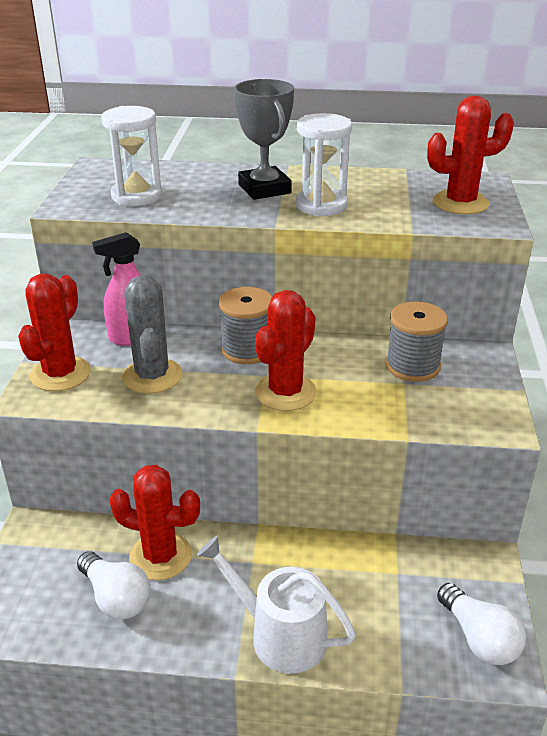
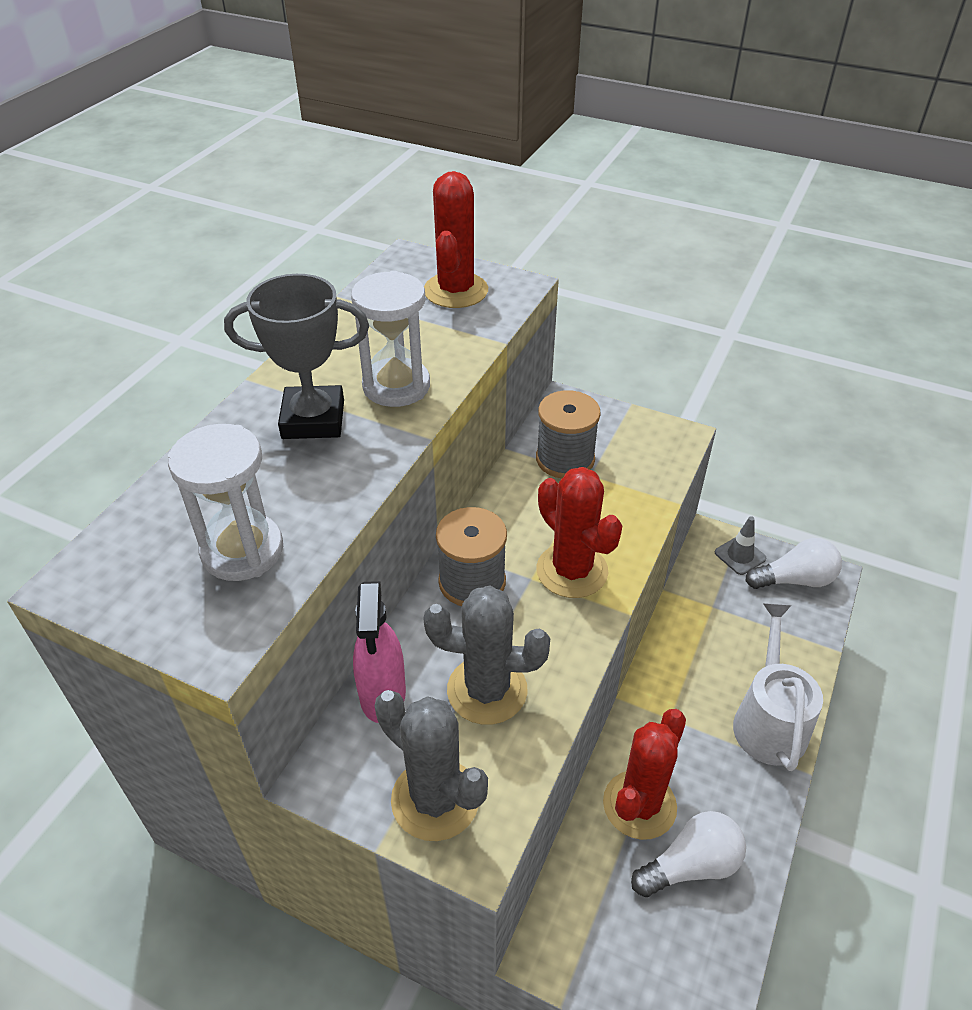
camera: 70 degrees left, 10 degrees up
red cactus [18,274,91,391] -> grey cactus [375,690,488,841]
white watering can [197,536,356,674] -> white watering can turned 135 degrees clockwise [733,603,823,771]
none -> grey traffic cone [715,516,766,575]

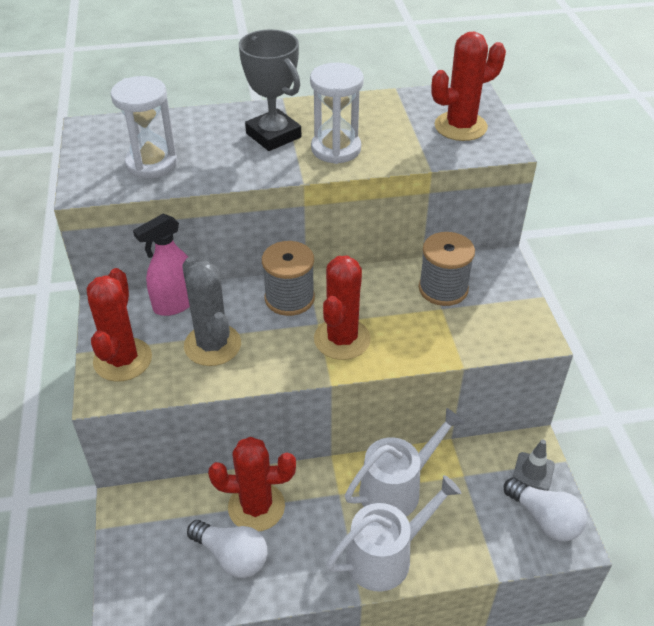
camera: 55 degrees right, 0 degrees up
grey cactus [375,690,488,841] -> red cactus [87,268,152,382]
none -> white watering can [345,408,464,516]

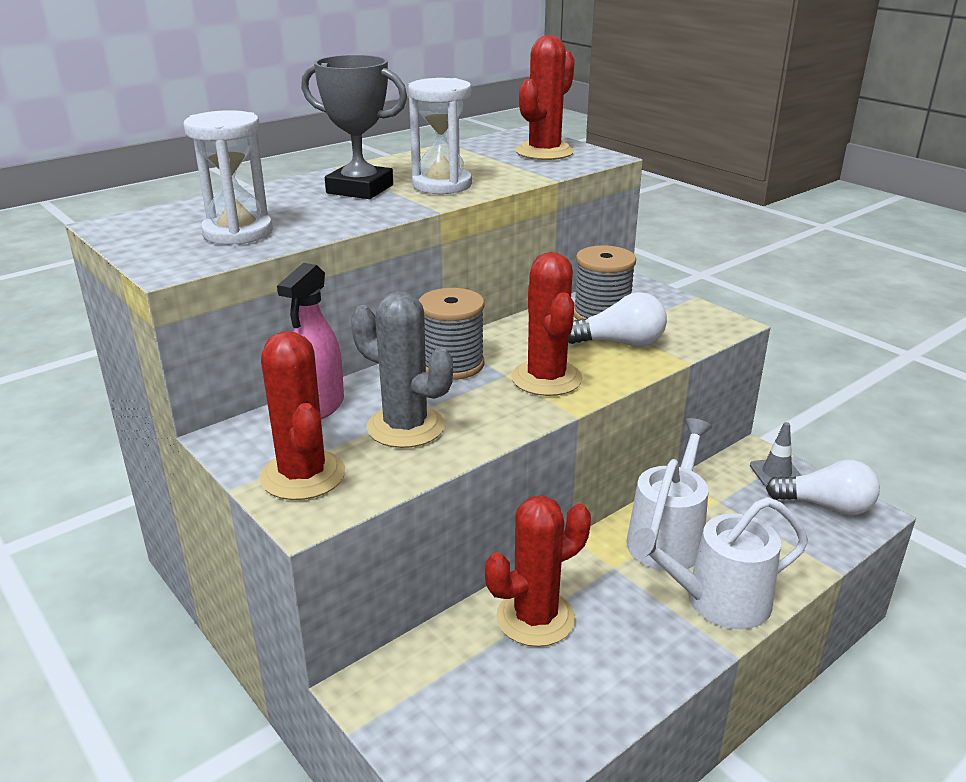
camera: 30 degrees left, 15 degrees down
white light bulb [187,520,267,578] -> white light bulb moved to [568,292,667,347]
white watering can [327,475,461,592] -> white watering can turned 135 degrees counterclockwise [629,497,808,629]

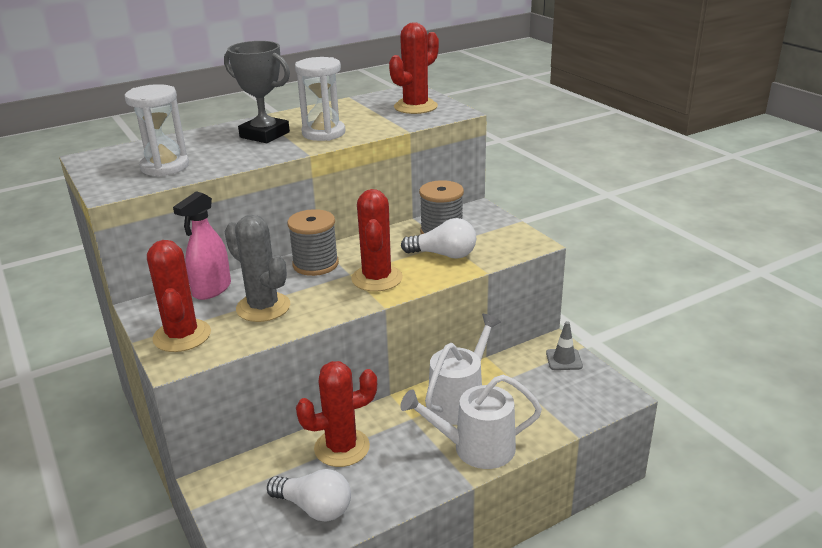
camera: 10 degrees right, 0 degrees up
white light bulb [766,460,880,515] -> white light bulb moved to [267,469,351,521]

